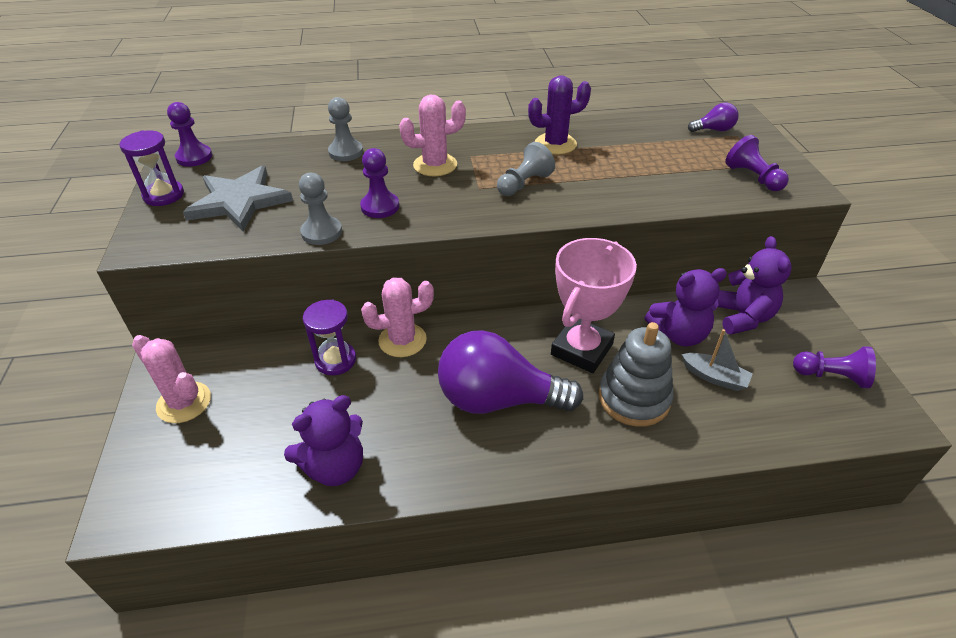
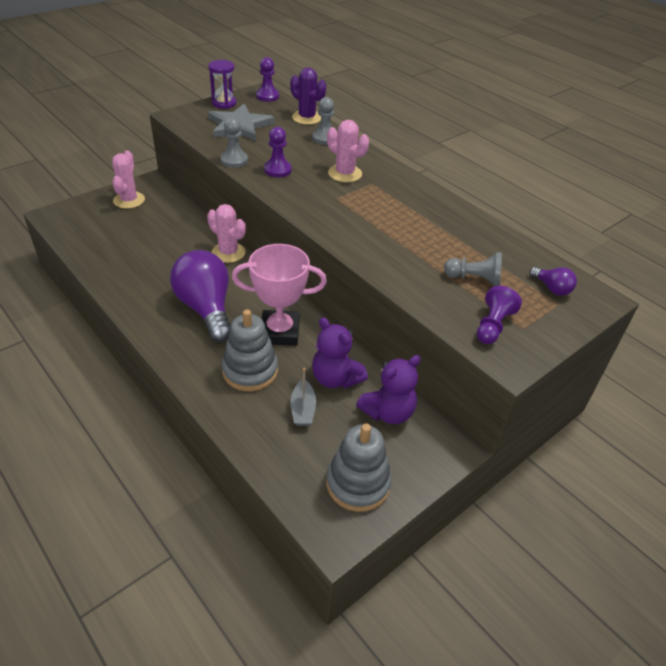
camera: 55 degrees right, 0 degrees up
purple teddy bear [284,395,363,486] -> none
purple hourglass [303,300,356,375] -> none
grey pawn [497,142,555,196] -> grey pawn moved to [444,252,502,286]
purple cactus [528,75,591,155] -> purple cactus moved to [290,67,326,125]
purple pawn [793,346,876,389] -> grey stacking toy [326,423,392,512]

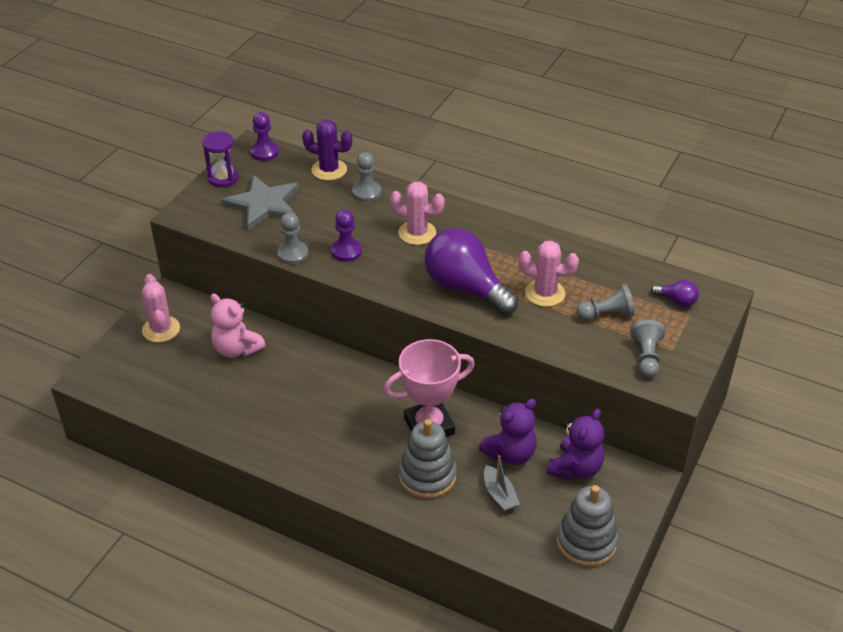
camera: 20 degrees left, 0 degrees up
purple light bulb [170,250,230,342] -> purple light bulb moved to [425,228,518,315]
pink cactus [207,204,246,263] -> pink cactus moved to [519,241,579,307]
purple teddy bear [312,317,368,388] -> purple teddy bear turned 60 degrees counterclockwise [479,399,537,465]
purple pawn [477,286,522,344] -> grey pawn [630,320,665,378]
none -> pink teddy bear [211,293,266,358]

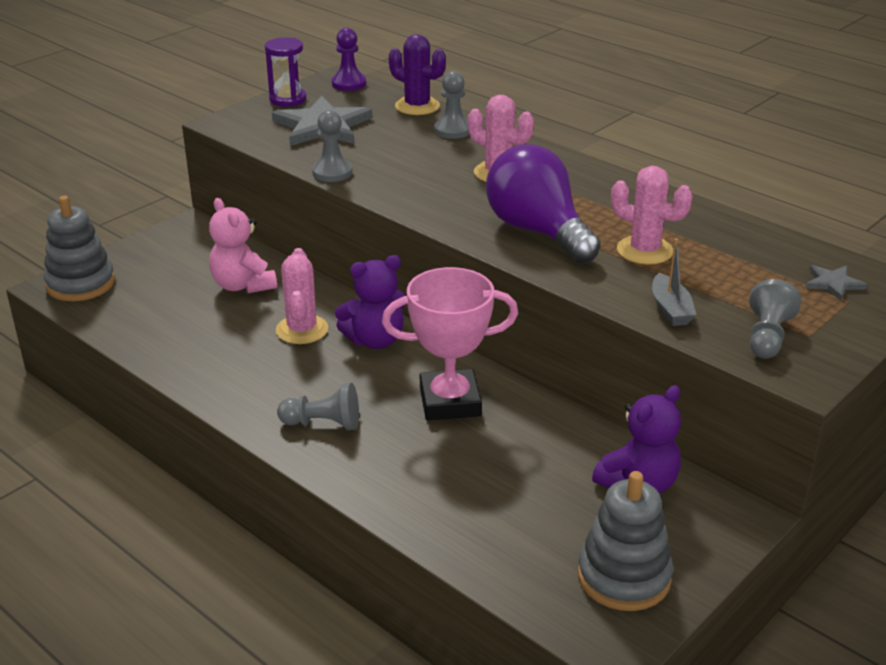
camera: 15 degrees right, 10 degrees down
pink cactus [142,274,180,343] -> pink cactus moved to [276,248,328,344]
purple pawn [331,210,362,262] -> none
grey stacking toy [399,419,457,499] -> grey stacking toy moved to [44,196,115,301]
purple teddy bear [479,399,537,465] -> purple teddy bear moved to [335,255,406,349]
grey boat [484,455,520,512] -> grey boat moved to [652,238,696,326]
grey pawn [576,284,635,321] -> grey pawn moved to [277,383,359,430]
purple light bulb [651,280,699,307] -> grey star [805,265,868,300]

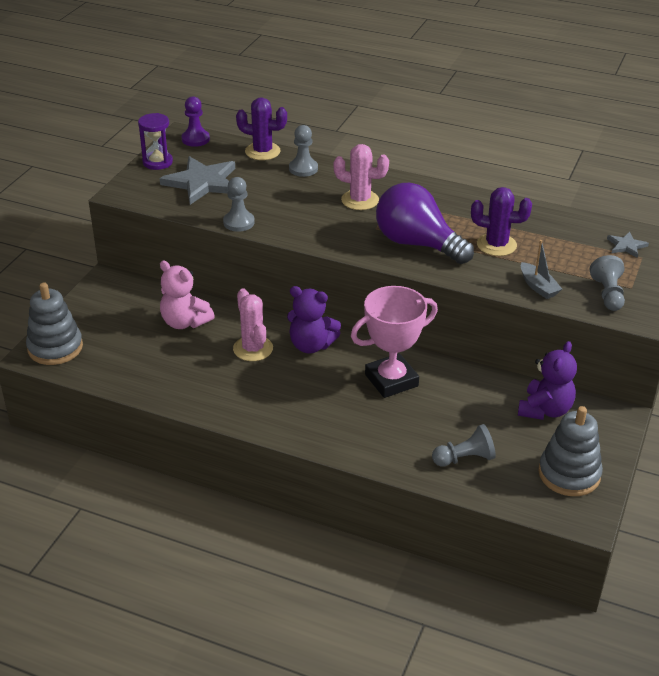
camera: 20 degrees left, 5 degrees up
grey pawn [277,383,359,430] -> grey pawn moved to [432,424,496,467]
purple teddy bear [335,255,406,349] -> purple teddy bear turned 60 degrees clockwise [287,286,341,353]
pink cactus [611,166,693,265] -> purple cactus [471,187,532,256]

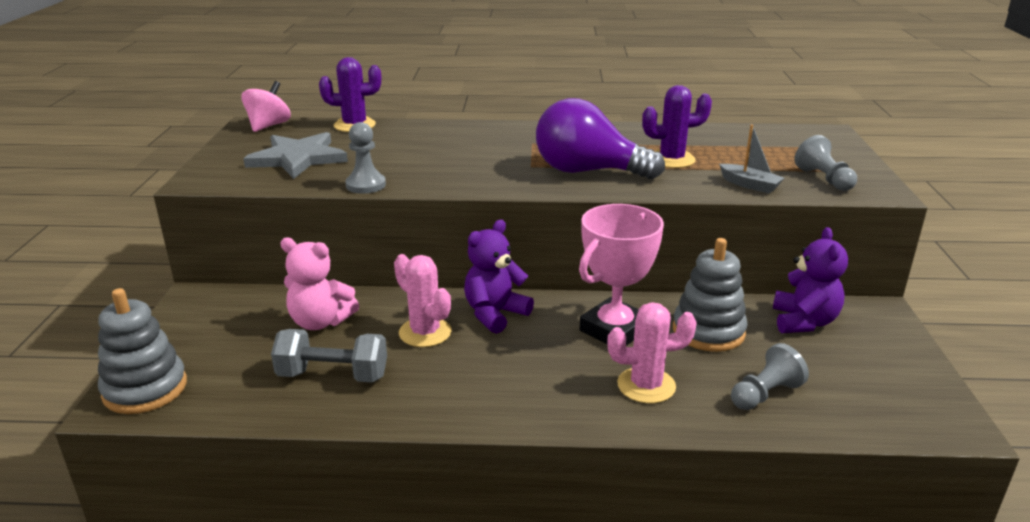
camera: 20 degrees left, 10 degrees down
purple hourglass [138,113,173,170] -> none
purple pawn [181,96,210,147] -> pink spinning top [242,81,291,132]
purple teddy bear [287,286,341,353] -> purple teddy bear turned 135 degrees clockwise [464,220,534,334]
grey pawn [289,125,318,177] -> none
pink cactus [333,144,389,210] -> pink cactus moved to [607,302,697,403]
grey stacking toy [538,406,603,496] -> grey stacking toy moved to [673,238,748,352]
grey star [607,232,649,258] -> none
none -> grey dumbbell [271,329,387,382]

